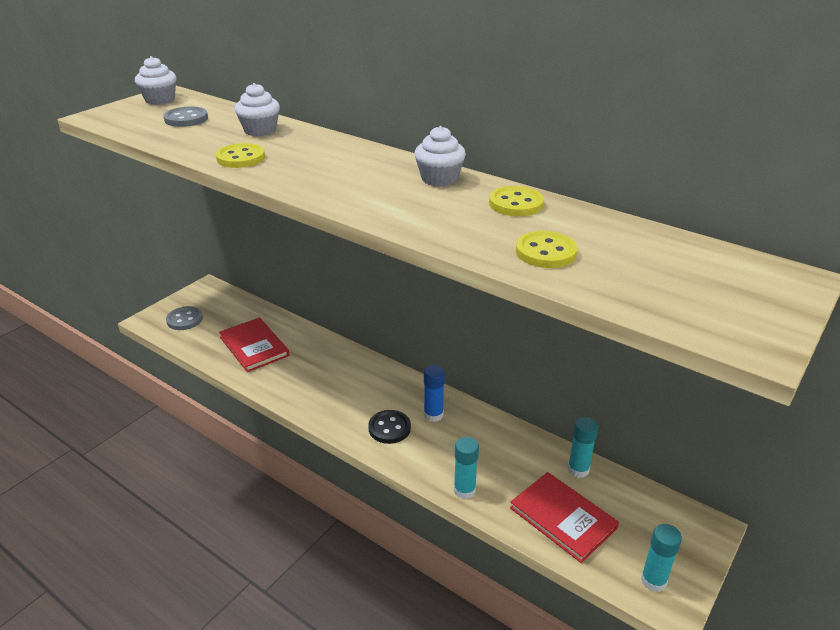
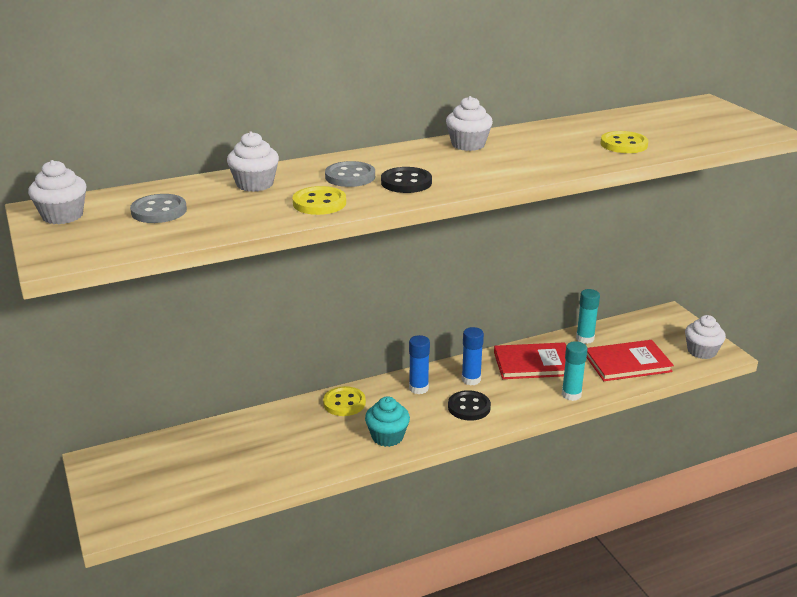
camera: 60 degrees left, 5 degrees down
grey button [166,306,203,330] -> grey button moved to [325,161,375,187]
red book [219,317,289,372] -> red book moved to [494,342,566,379]
yellow button [489,186,544,216] -> yellow button moved to [323,386,366,416]
turquoise glue stick [641,524,682,592] -> white cupcake [685,315,726,359]
none -> turquoise cupcake [365,396,410,447]
none -> black button [381,167,432,193]
none -> blue glue stick [409,335,430,394]

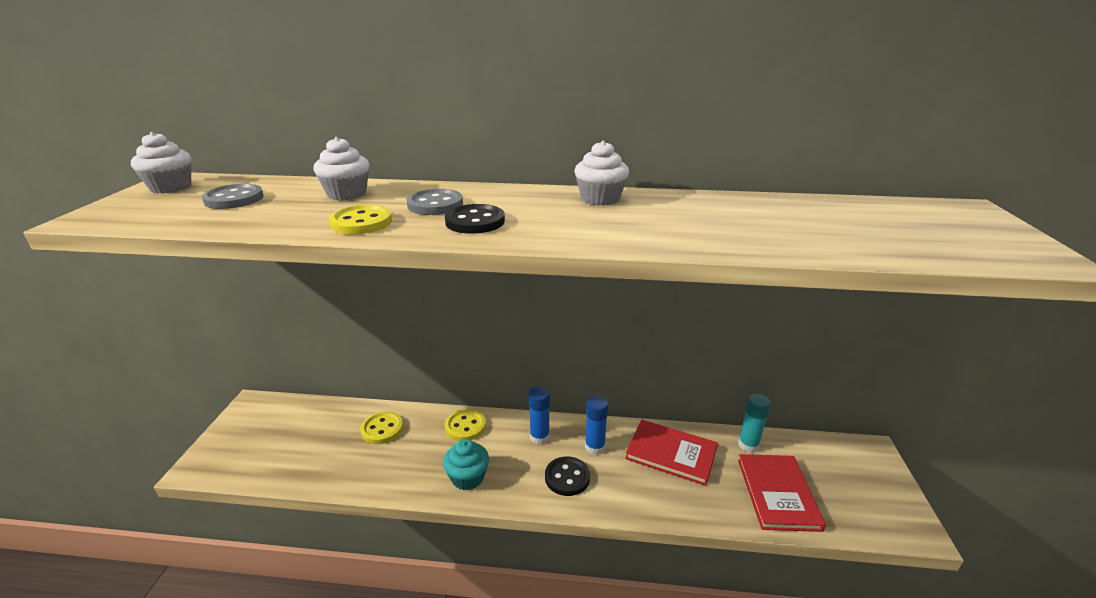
camera: 30 degrees right, 0 degrees up
turquoise glue stick [562,341,587,401] -> none
red book [587,340,674,381] -> red book turned 75 degrees clockwise [738,454,826,532]
yellow button [601,131,648,153] -> yellow button moved to [360,411,403,444]
white cupcake [685,315,726,359] -> none

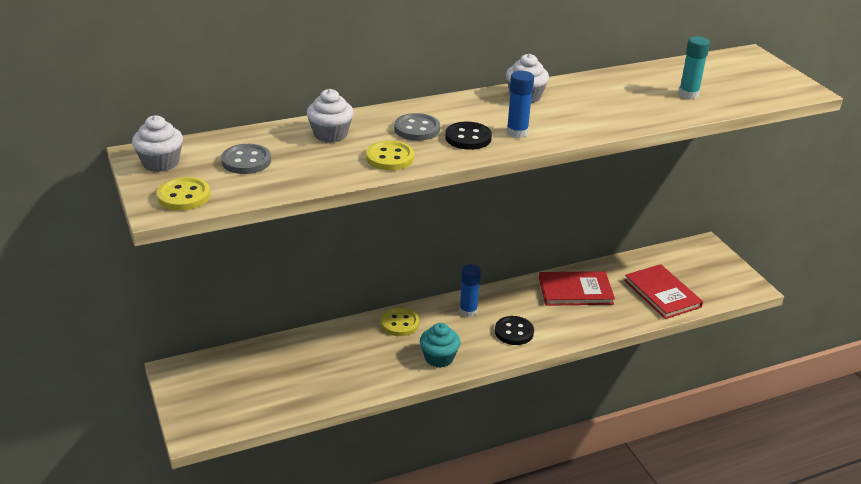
camera: 30 degrees left, 5 degrees up
yellow button [360,411,403,444] -> yellow button moved to [157,177,210,211]
blue glue stick [585,395,609,455] -> blue glue stick moved to [507,71,534,138]
turquoise glue stick [738,394,771,453] -> turquoise glue stick moved to [679,36,710,99]

